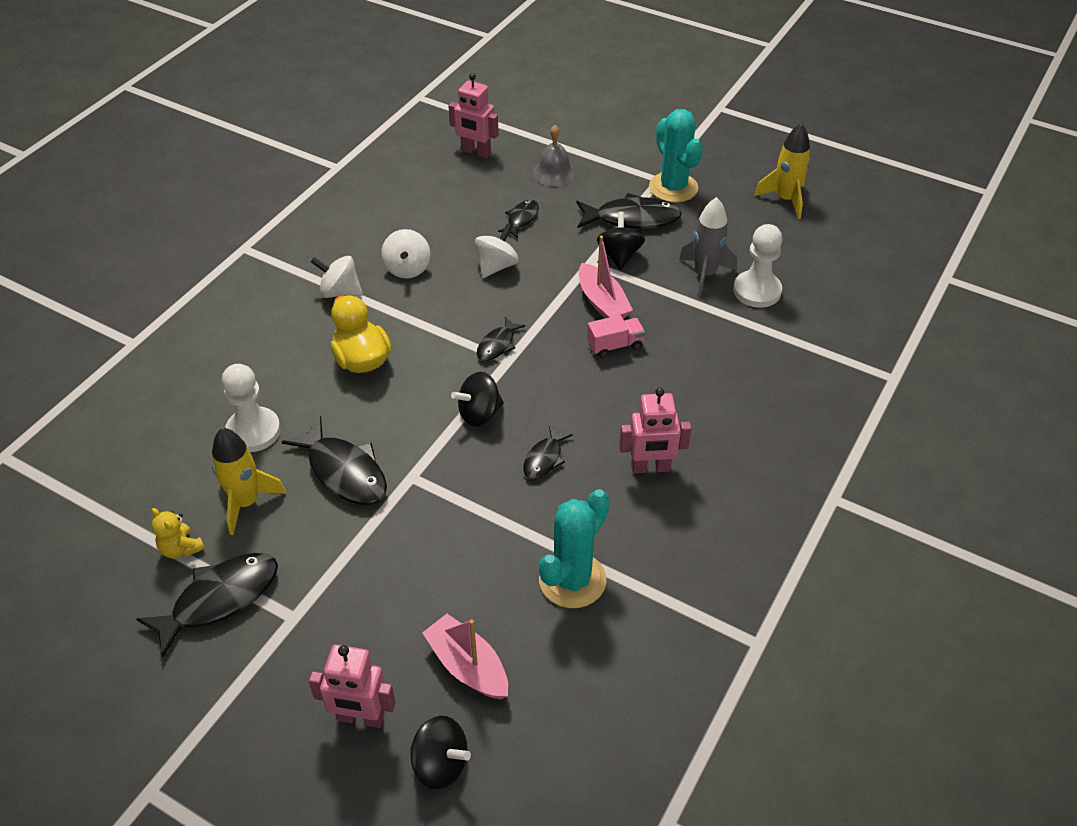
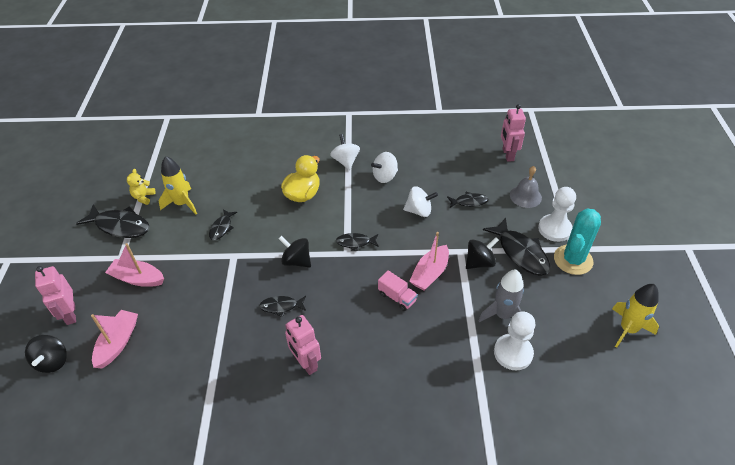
camera: 60 degrees right, 0 degrees up
white pawn [221,364,281,452] -> white pawn moved to [538,187,576,242]
black fish [282,416,387,505] -> black fish [209,209,237,240], size x0.55
turquoise cactus [539,489,610,608] -> none
none -> pink boat [105,243,164,287]

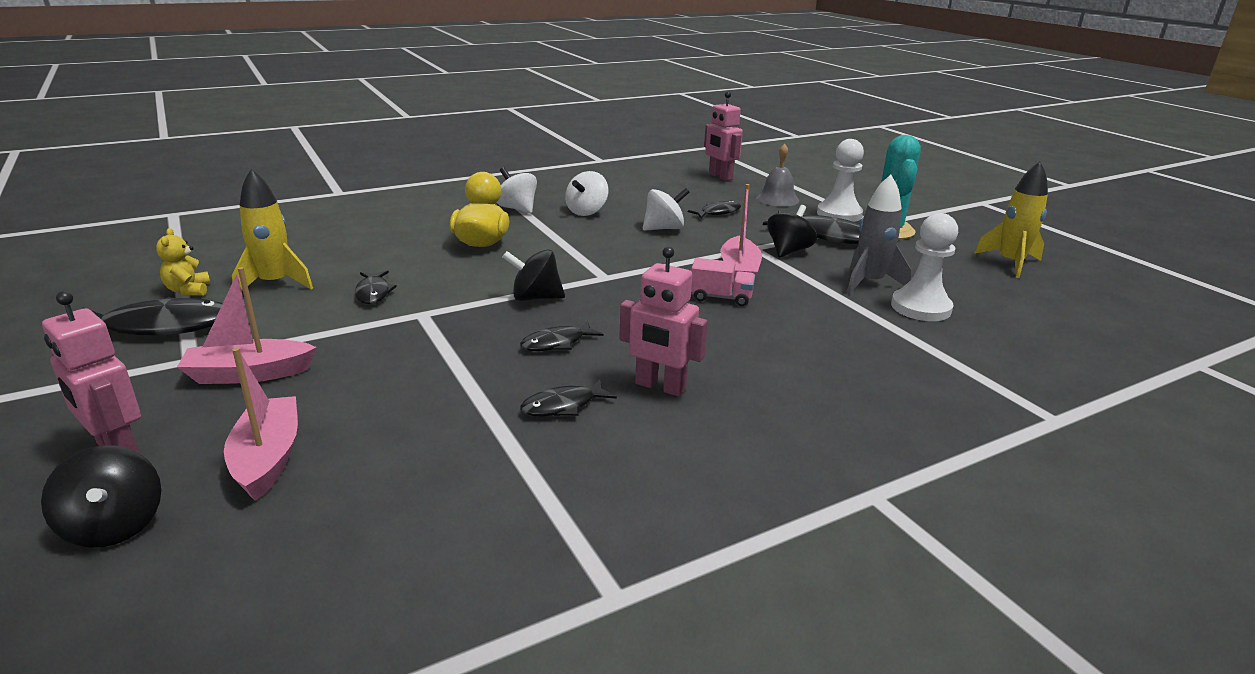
camera: 30 degrees left, 20 degrees down
black fish [336,233,379,251] -> black fish moved to [520,380,617,416]

